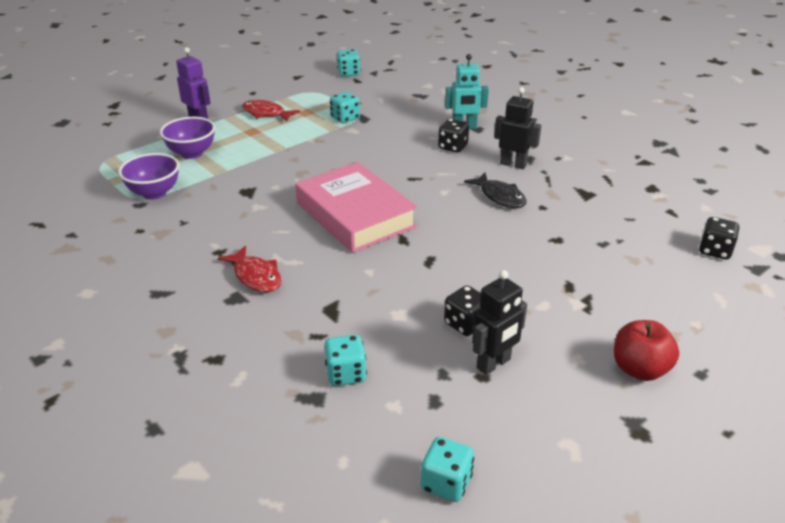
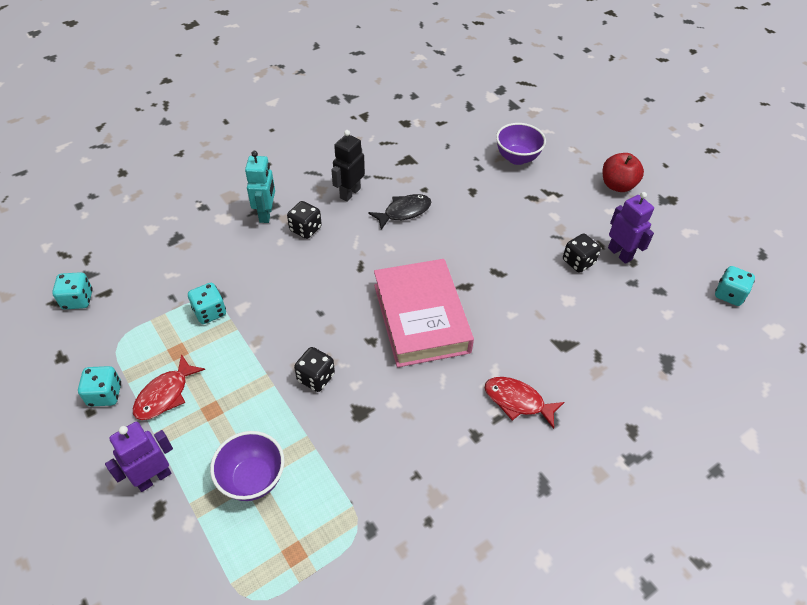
camera: 85 degrees left, 15 degrees up
purple bowl [118,153,179,200] -> purple bowl moved to [496,123,546,165]
red fish [218,245,282,292] -> red fish turned 120 degrees counterclockwise [485,377,564,429]
pink book [295,162,417,253] -> pink book turned 75 degrees counterclockwise [374,259,474,367]
turquoise dice [324,335,367,386] -> turquoise dice moved to [78,366,121,407]
black robot [472,270,527,375] -> purple robot [608,192,654,264]
black dice [699,217,739,259] -> black dice moved to [294,347,335,392]

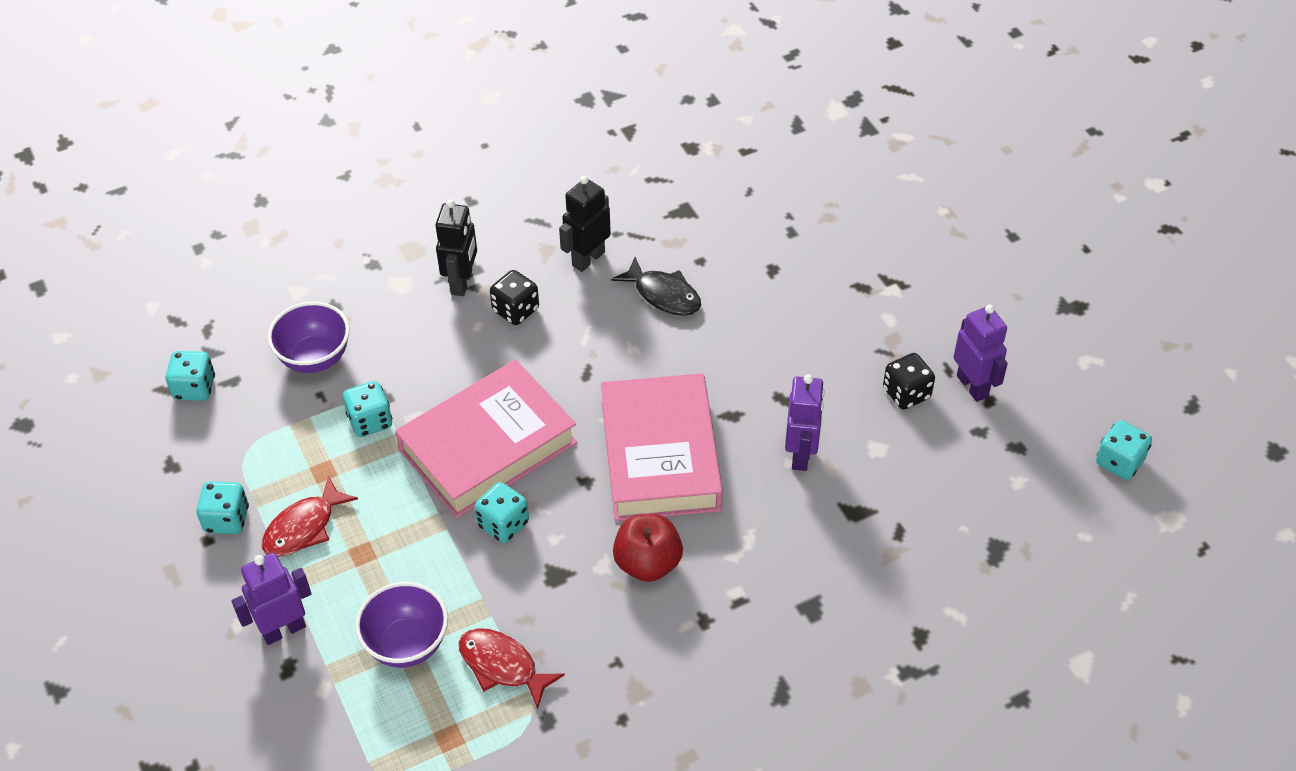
camera: 10 degrees right, 0 degrees up
turquoise robot [245,151,275,223] -> black robot [436,199,477,296]
black dice [294,347,335,392] -> turquoise dice [474,482,529,543]
black fish [368,194,431,230] -> black fish turned 60 degrees clockwise [611,257,701,316]
red fish [485,377,564,429] -> red fish moved to [459,628,565,709]
purple bowl [496,123,546,165] -> purple bowl moved to [268,302,350,373]
red apple [603,153,644,192] -> red apple moved to [613,514,683,582]
none -> pink book [395,360,577,518]
none -> purple robot [785,374,825,471]

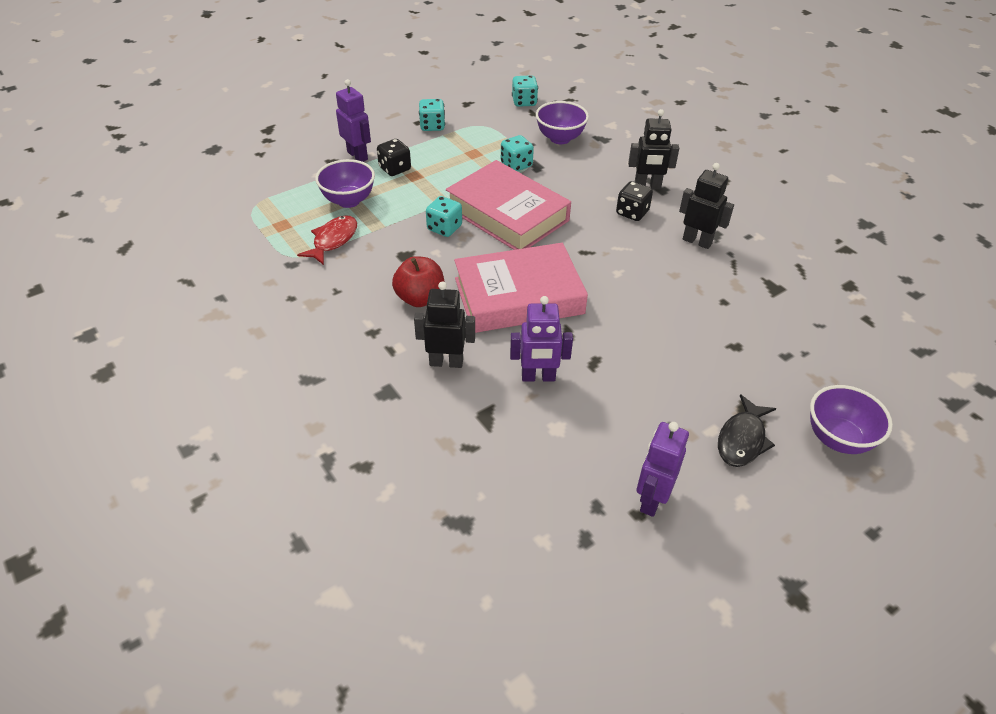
camera: 80 degrees right, 5 degrees down
red fish [262,476,358,557] -> none
black fish [611,257,701,316] -> black fish moved to [718,394,776,467]
black dice [883,353,935,410] -> black dice moved to [377,139,411,176]
purple robot [953,304,1008,402] -> purple robot turned 150 degrees clockwise [636,422,689,517]
turquoise dice [1096,420,1152,480] -> none
none -> black robot [414,282,475,368]
none -> purple bowl [810,385,893,454]

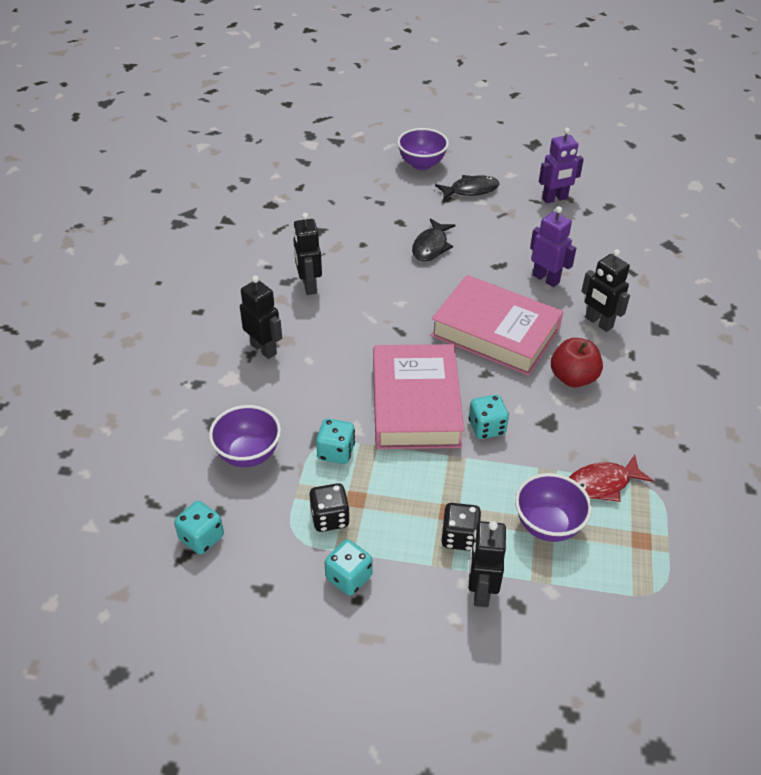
camera: 135 degrees left, 0 degrees up
purple robot [336,79,371,162] -> black robot [469,521,506,607]
black dice [616,181,653,221] -> black dice moved to [309,483,350,532]
none -> black fish [412,218,455,262]

